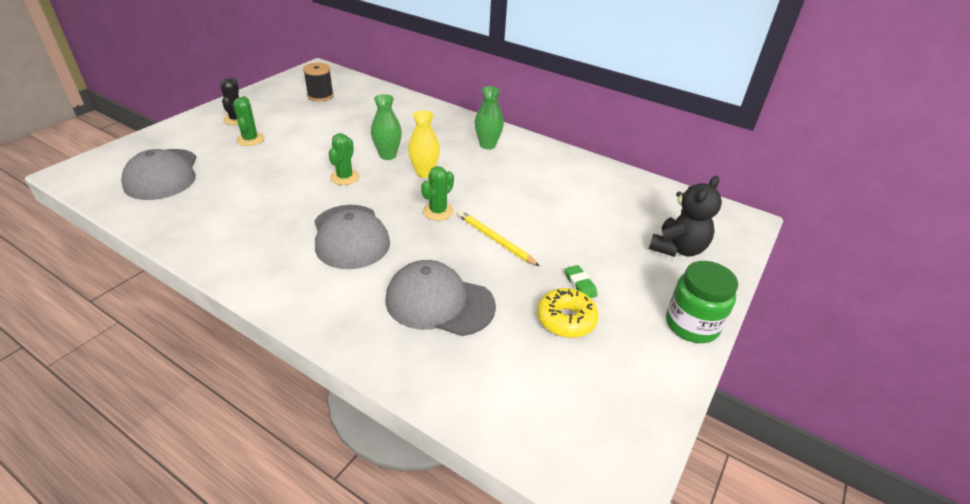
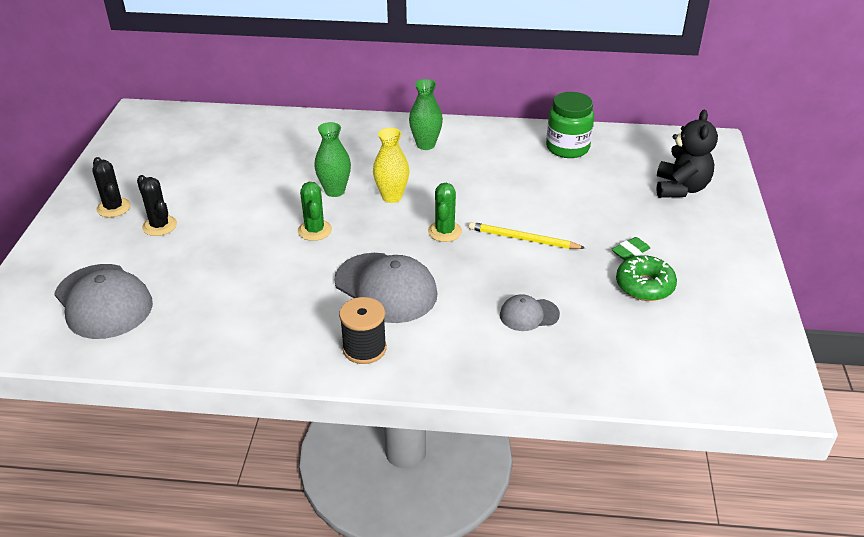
camera: 25 degrees left, 0 degrees up
green cactus [233,96,264,146] -> black cactus [137,175,177,236]
black spool [303,63,334,101] -> black spool moved to [339,297,387,364]
grey cap [385,260,496,336] -> grey cap [500,294,560,331], size x0.52
yellow donut [537,288,599,338] -> green donut [616,255,677,301]
green eraser [565,265,597,298] -> green eraser turned 75 degrees counterclockwise [611,237,650,260]
green jar [666,261,738,343] -> green jar moved to [546,92,594,158]

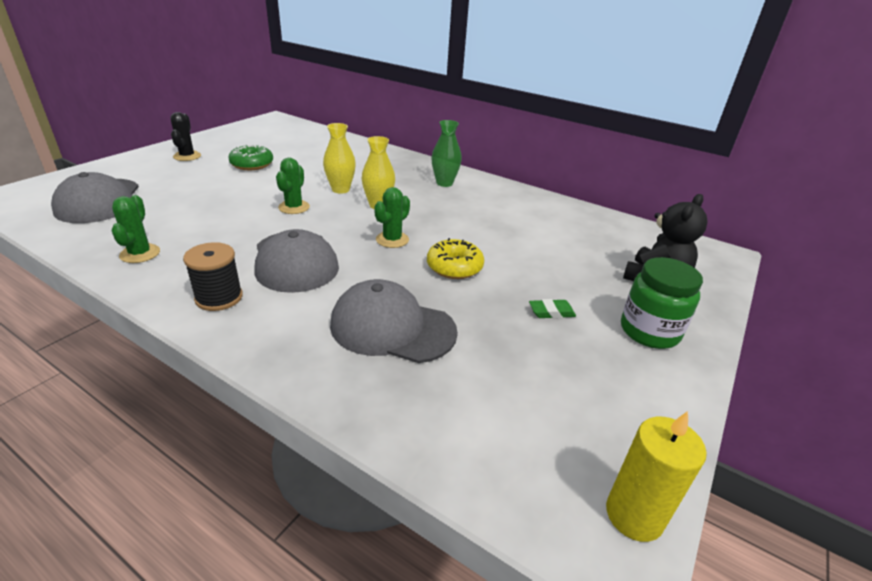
camera: 25 degrees right, 5 degrees down
black cactus [137,175,177,236] -> none
green vase [314,122,351,197] -> yellow vase [323,123,356,194]
yellow pencil [469,222,585,249] -> yellow donut [427,238,484,279]
grey cap [500,294,560,331] -> grey cap [330,279,458,363], size x1.92
green jar [546,92,594,158] -> green jar moved to [621,257,703,349]
green donut [616,255,677,301] -> green donut moved to [228,144,273,170]
none -> green cactus [111,195,160,263]
none -> yellow candle [606,411,707,542]

